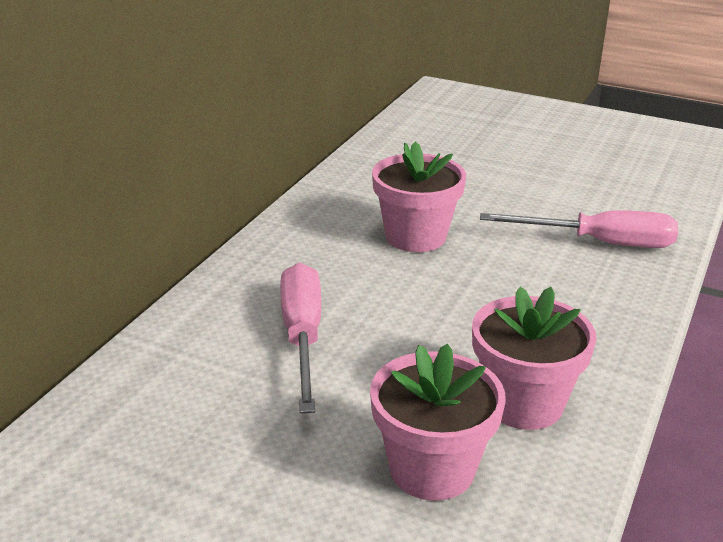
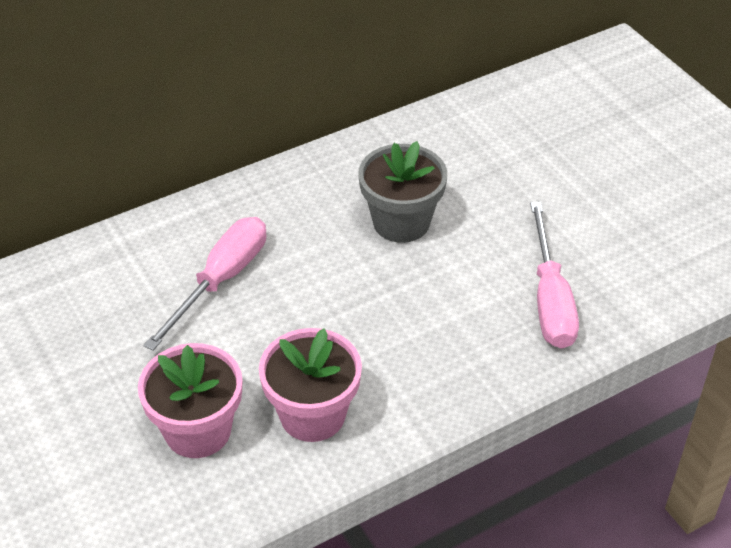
camera: 35 degrees right, 15 degrees up
pink flower pot [372,142,466,252] -> grey flower pot [358,141,447,243]
pink screwdriver [480,210,678,248] -> pink screwdriver turned 45 degrees clockwise [530,202,579,349]

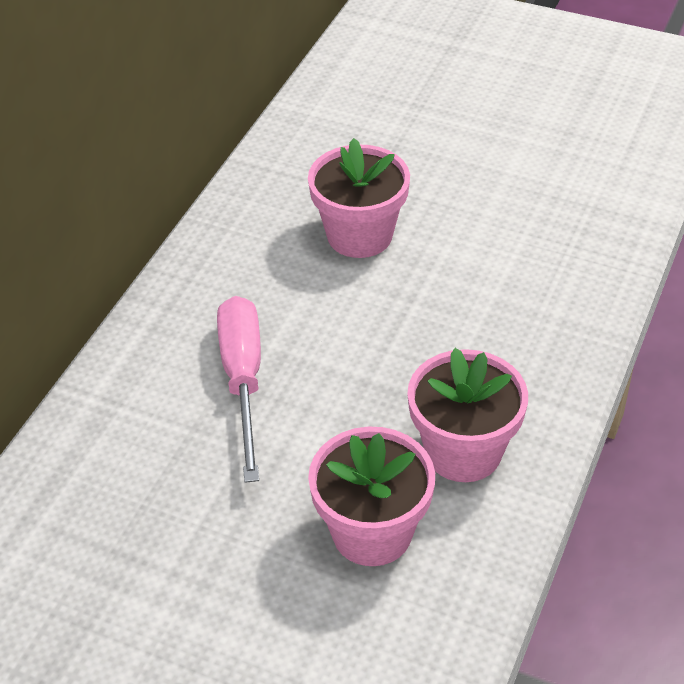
camera: 35 degrees left, 0 degrees up
grey flower pot [358,141,447,243] -> pink flower pot [308,138,410,258]
pink screwdriver [530,202,579,349] -> none

